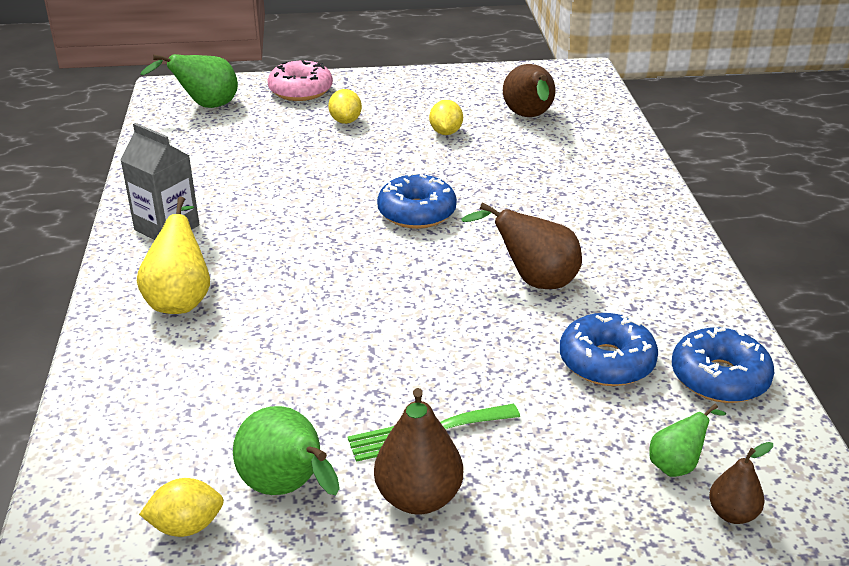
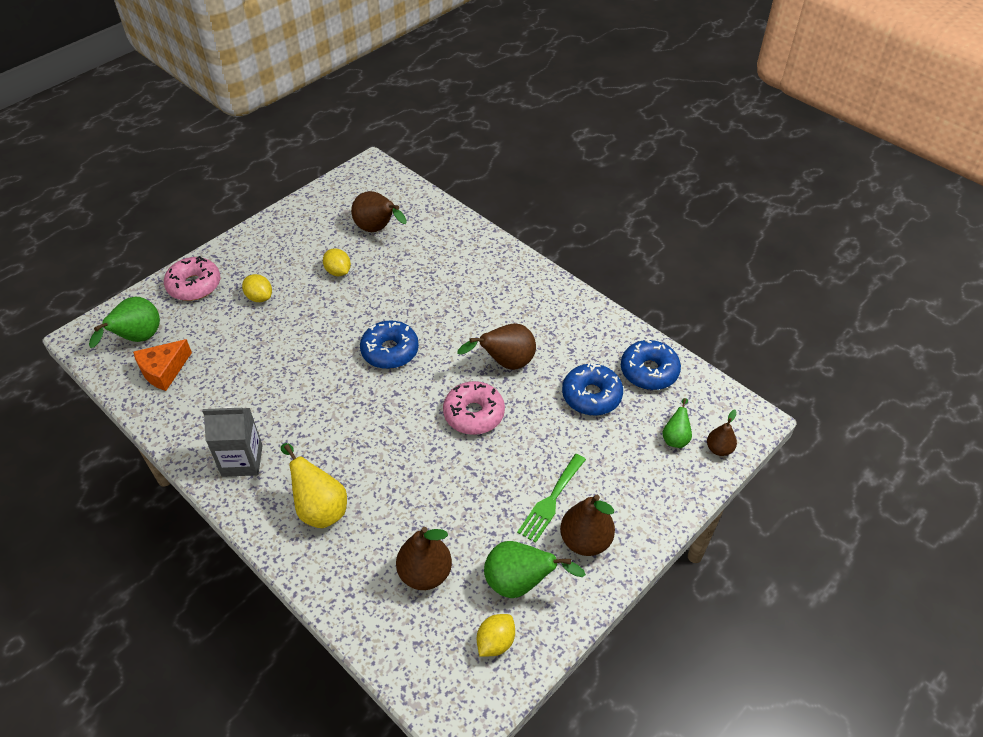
camera: 40 degrees left, 15 degrees up
none -> orange cheese [133,339,192,391]
none -> brown pear [396,527,452,590]
none -> pink donut [443,381,505,435]

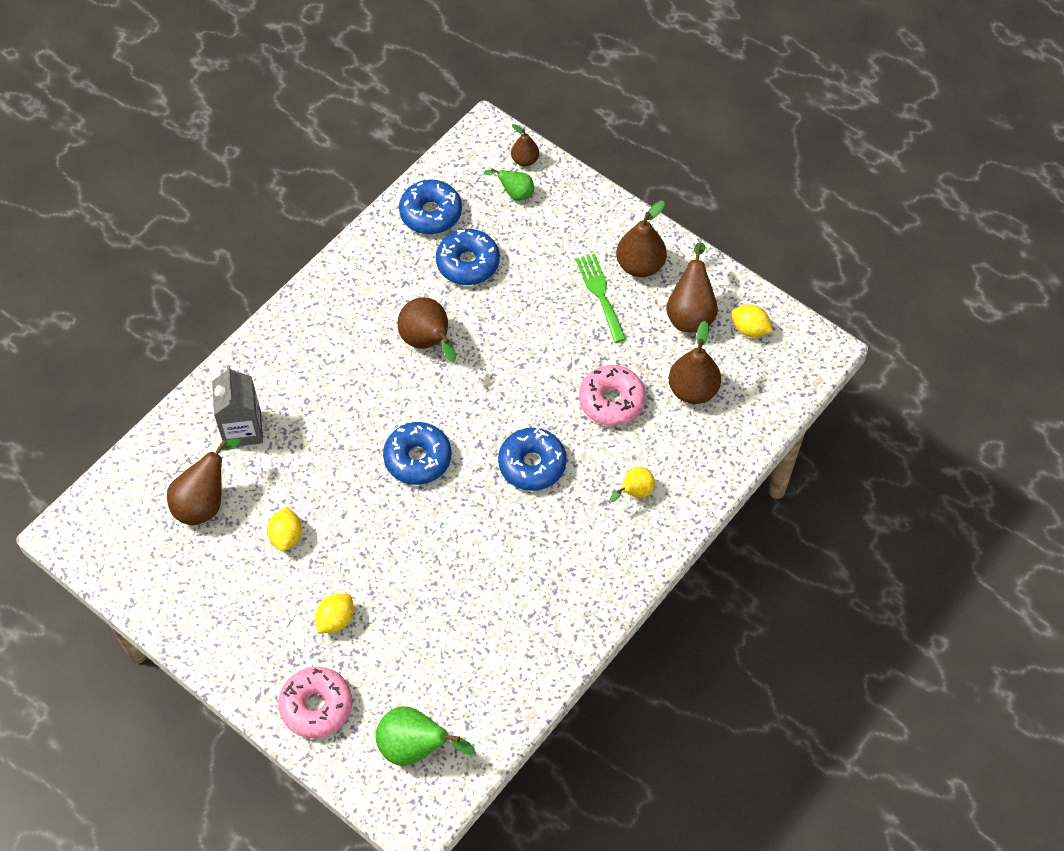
camera: 95 degrees left, 10 degrees up
orange cheese [133,339,192,391] -> none
grey carton [202,405,263,477] -> grey carton moved to [212,365,263,446]
yellow pear [281,443,347,528] -> yellow pear [610,466,655,502], size x0.59
yellow lemon [323,248,351,276] -> yellow lemon turned 45 degrees counterclockwise [267,507,302,552]
pink donut [443,381,505,435] -> pink donut moved to [579,365,646,426]
green pear [484,541,586,598] -> brown pear [666,242,718,333]
green fork [517,454,586,543] -> green fork turned 135 degrees counterclockwise [576,254,626,343]
none -> blue donut [498,428,567,491]

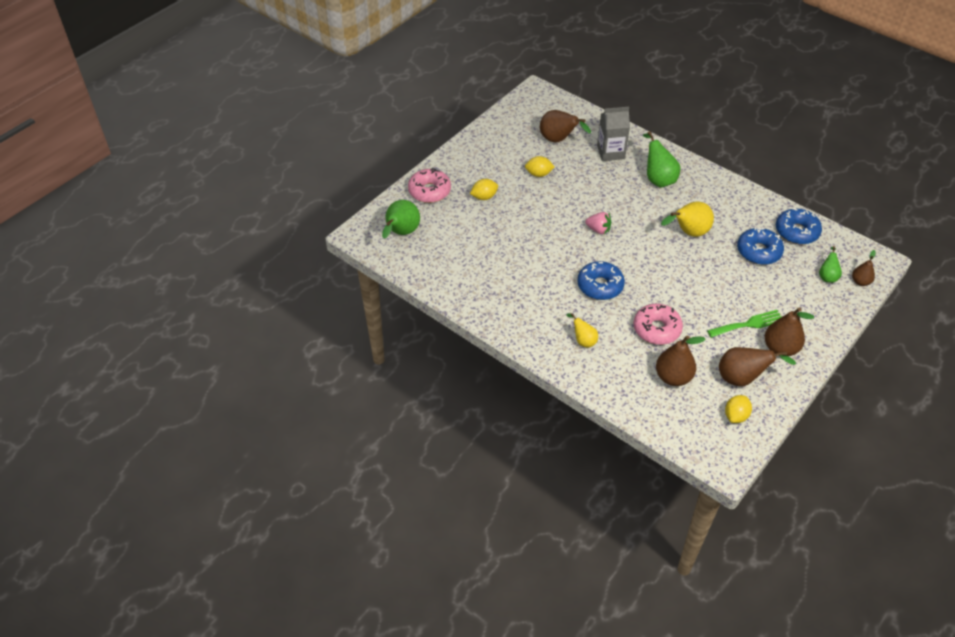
camera: 90 degrees right, 10 degrees down
yellow lemon [315,594,354,633] -> yellow lemon turned 60 degrees counterclockwise [470,179,498,200]
blue donut [383,422,451,485] -> pink strawberry [585,212,611,234]
brown pear [397,297,456,362] -> yellow pear [661,202,714,237]
none -> green pear [643,131,680,188]

